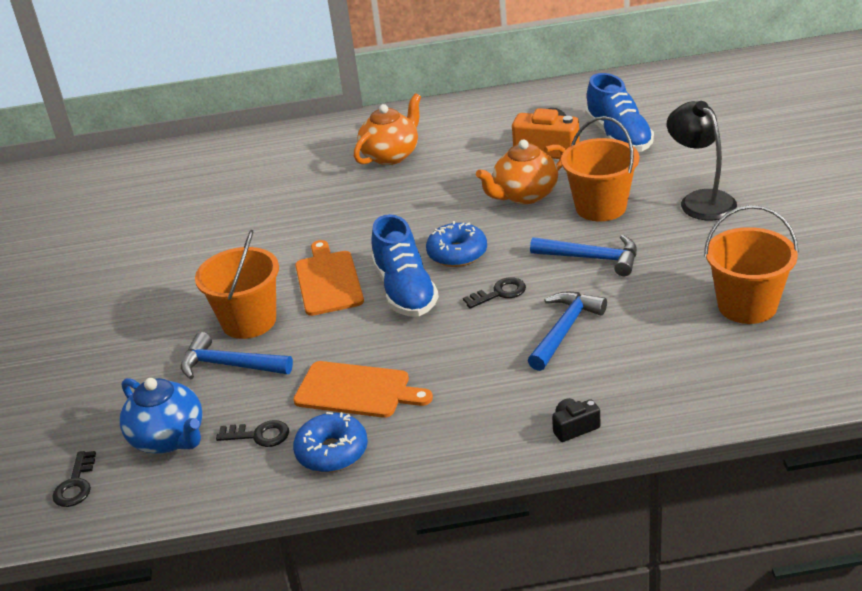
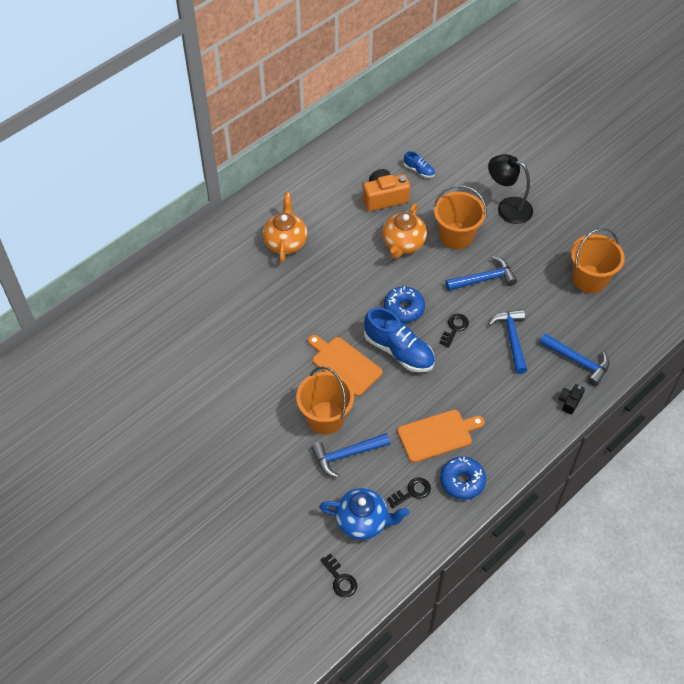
camera: 40 degrees left, 20 degrees up
blue shoe [585,73,654,152] -> blue shoe [404,151,435,178], size x0.48
none -> blue hammer [539,333,610,386]

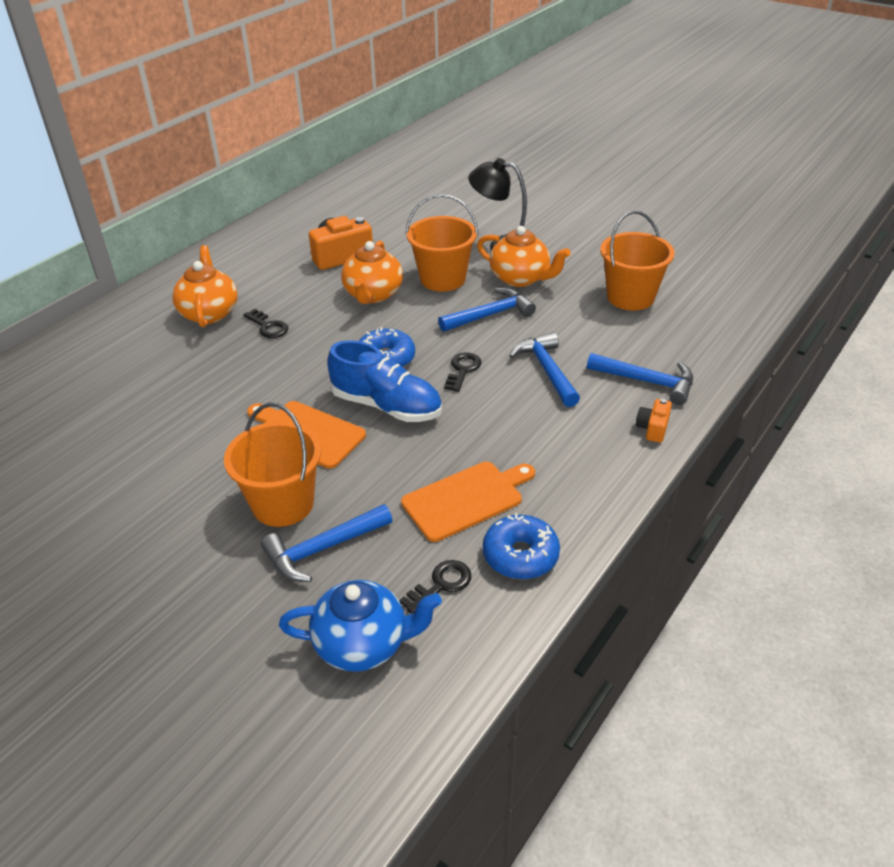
camera: 10 degrees left, 15 degrees down
black key [320,553,357,597] -> black key moved to [243,309,288,338]
blue shoe [404,151,435,178] -> none
black camera [558,384,585,415] -> orange camera [636,399,672,443]
none -> orange teapot [477,226,571,287]

